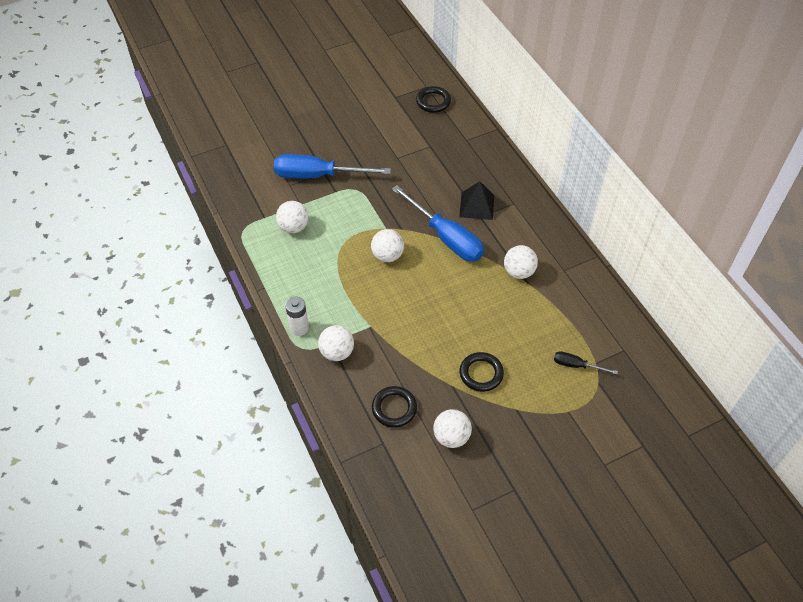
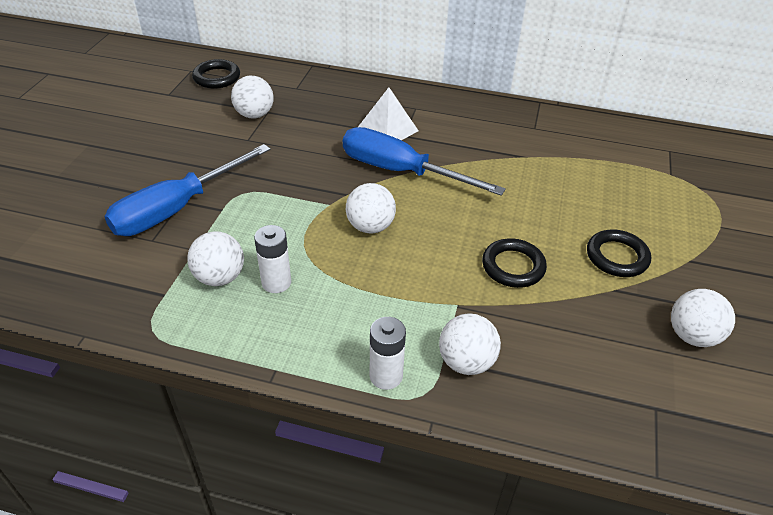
camera: 50 degrees left, 10 degrees down
black ring [372,386,417,428] -> black ring moved to [482,238,547,288]
blue screwdriver [392,185,484,261] -> blue screwdriver turned 150 degrees counterclockwise [343,127,506,196]
black pyramid [459,181,494,220] -> white pyramid [358,88,418,140]
white ball [504,245,538,279] -> white ball moved to [231,76,274,119]
black screwdriver [554,351,618,374] -> none
none -> white battery [254,225,291,293]

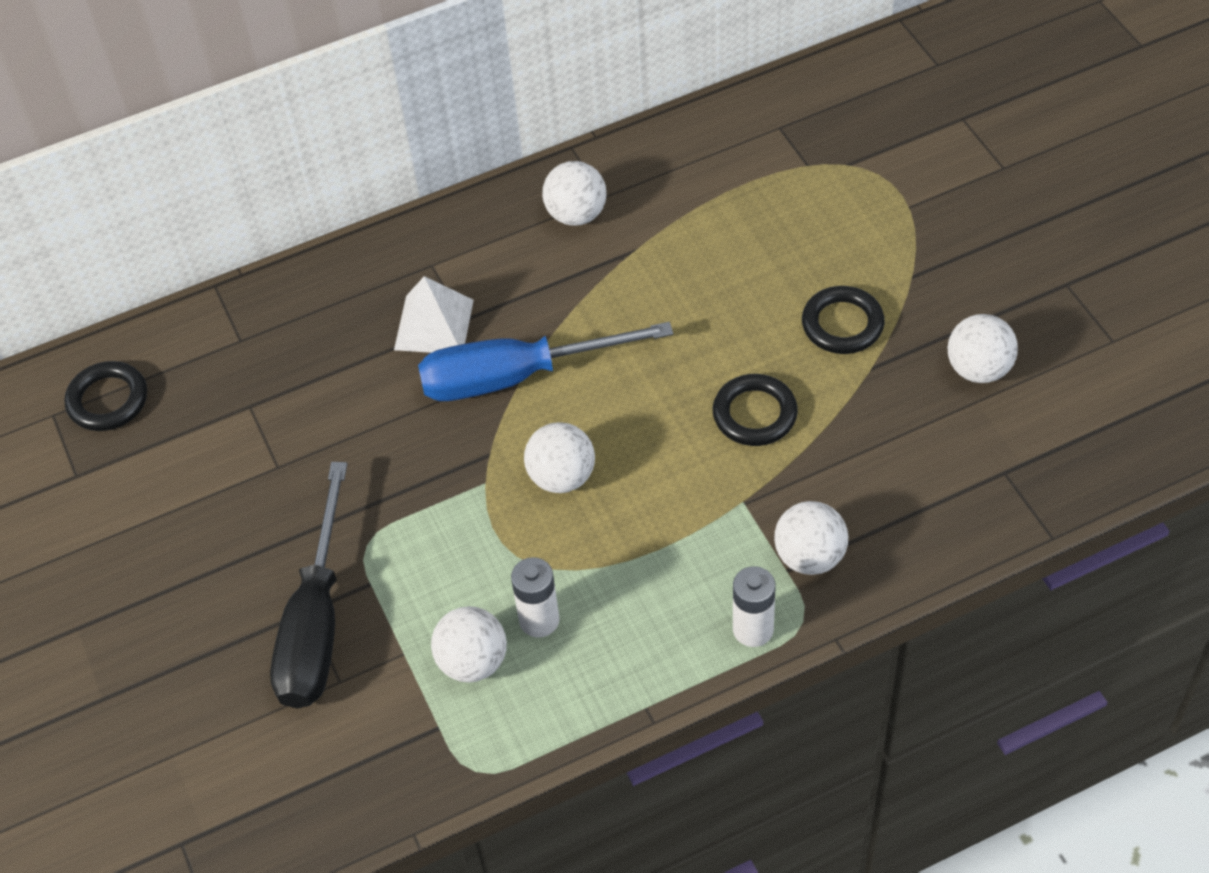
camera: 35 degrees left, 10 degrees up
blue screwdriver [104,144,271,236] -> black screwdriver [270,462,347,709]
white ball [231,76,274,119] -> white ball moved to [542,161,607,226]

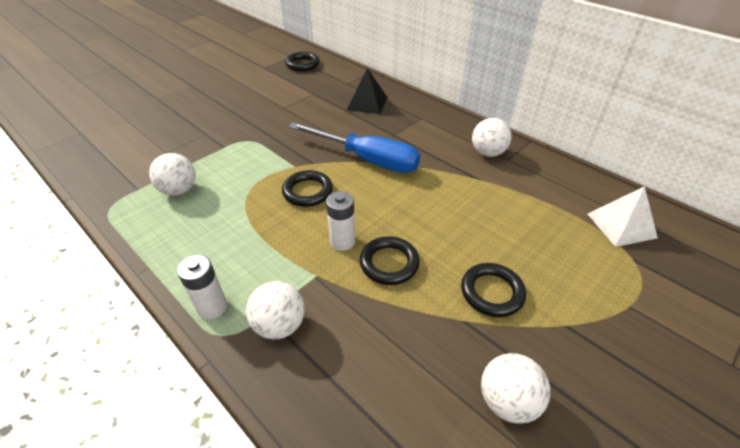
camera: 65 degrees right, 10 degrees down
black screwdriver [270,462,347,709] -> none
white pyramid [394,276,474,353] -> white pyramid moved to [587,186,658,247]
blue screwdriver [418,322,673,401] -> blue screwdriver turned 150 degrees clockwise [289,122,420,173]
white battery [511,557,560,638] -> white battery moved to [326,191,355,251]
white ball [524,422,595,493] -> black ring [282,170,333,207]
none -> black pyramid [347,68,388,114]

